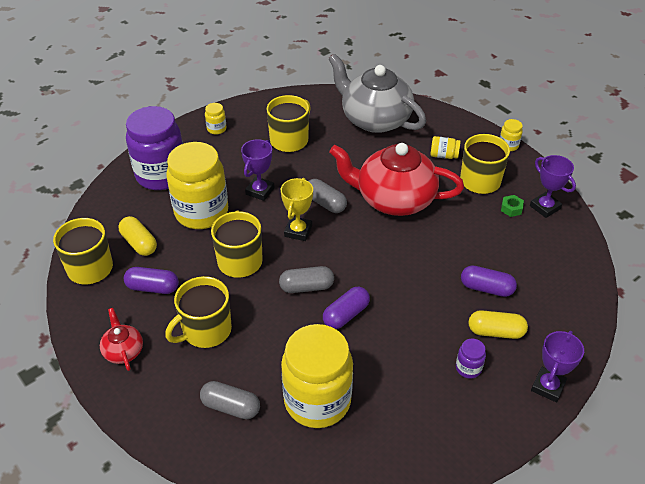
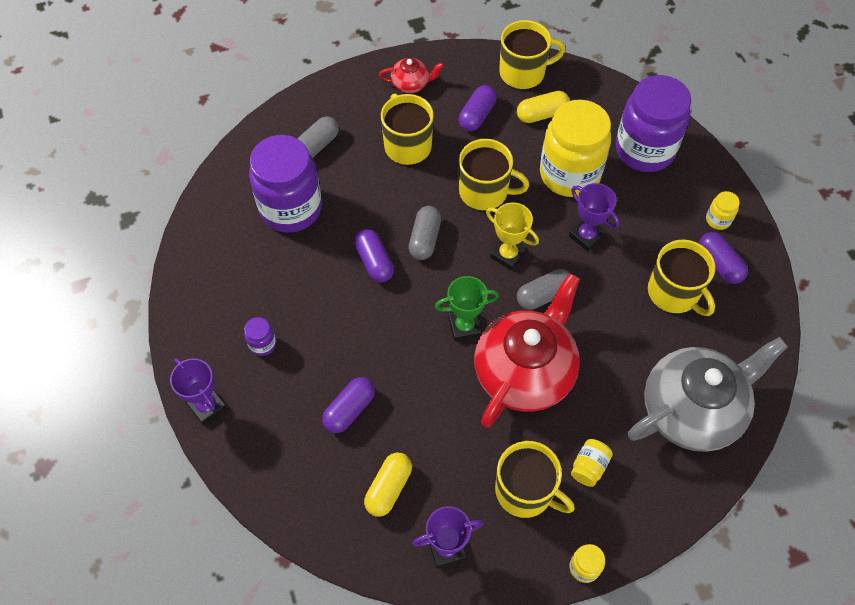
camera: 110 degrees right, 15 degrees up
yellow jar [281,324,353,428] -> purple jar [249,135,322,233]
yellow capsule [469,310,528,339] -> yellow capsule moved to [364,452,412,517]
green nut [501,195,524,217] -> none
none -> green trophy [435,276,499,341]
none -> purple capsule [699,232,748,284]

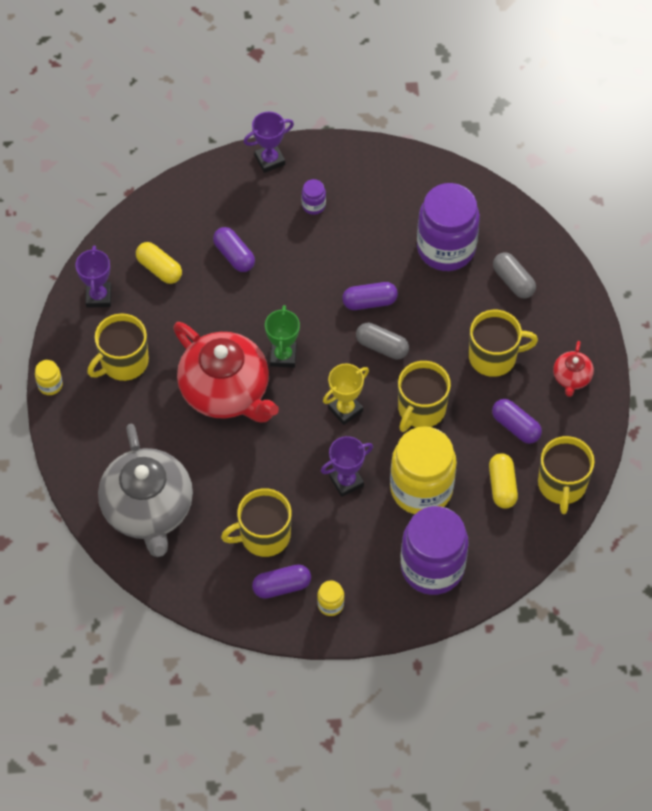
camera: 105 degrees right, 0 degrees up
grey capsule [517,269,571,310] -> none
yellow jar [571,439,613,487] -> none

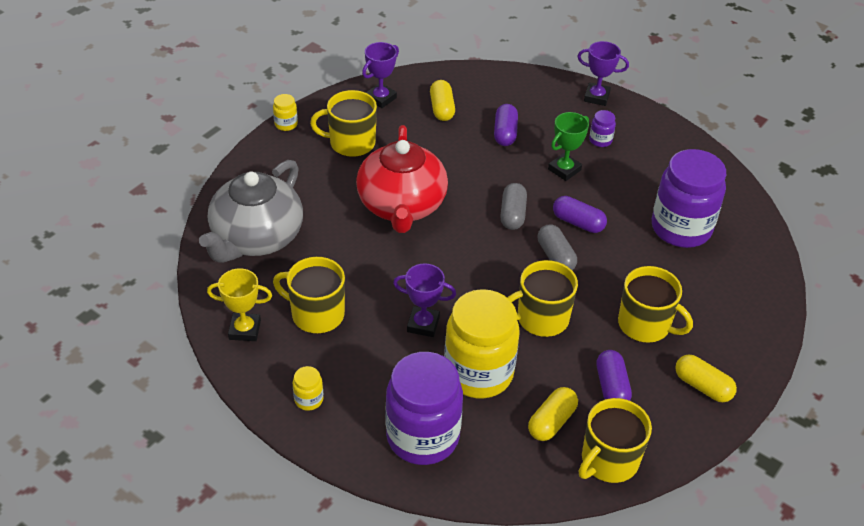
camera: 40 degrees right, 15 degrees down
purple capsule [252,564,311,599] -> none
green trophy [265,305,300,368] -> green trophy moved to [548,112,589,181]
yellow trophy [323,364,369,425] -> yellow trophy moved to [207,268,272,341]
grey capsule [493,253,536,298] -> grey capsule moved to [500,183,527,230]
red teapot [553,341,594,397] -> yellow capsule [675,355,737,402]

